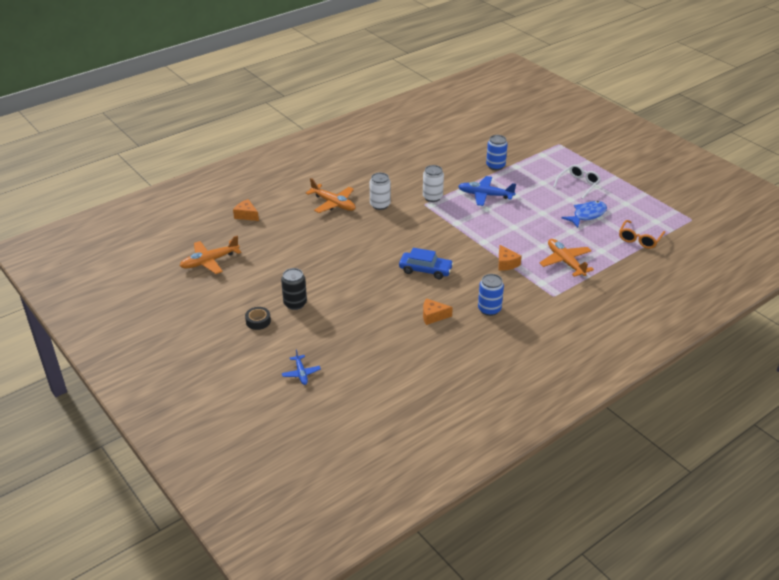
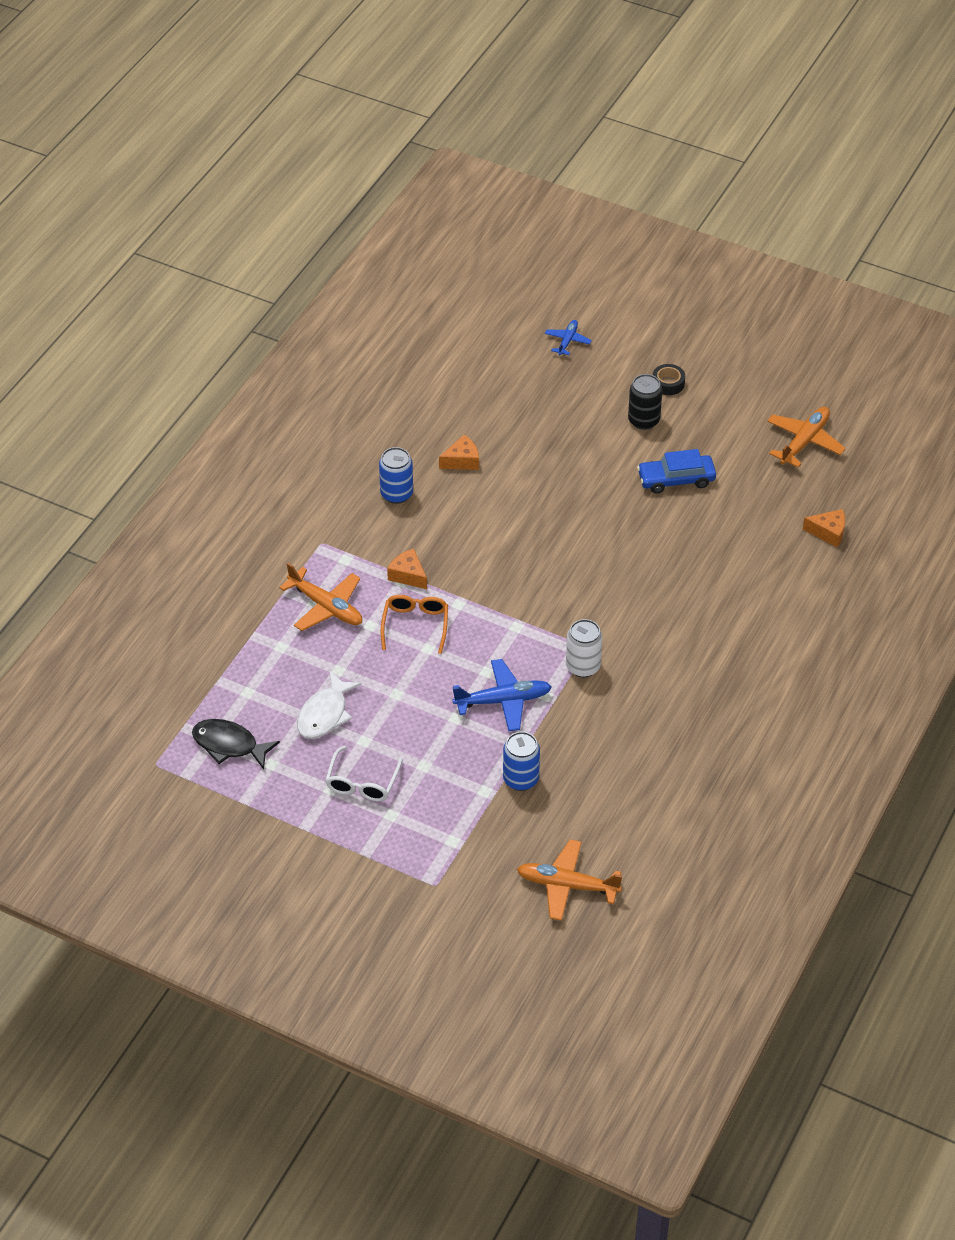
camera: 155 degrees right, 10 degrees up
blue plane [282,349,321,385] -> blue plane turned 60 degrees clockwise [545,320,592,355]
orange plane [306,178,356,213] -> orange plane moved to [517,840,622,921]
white can [370,172,391,210] -> none
blue car [399,248,454,279] -> blue car moved to [637,449,716,493]
blue fish [562,201,607,228] -> white fish [297,672,362,739]
orange glasses [619,220,665,249] -> orange glasses moved to [381,595,448,654]
none -> black fish [192,719,280,770]

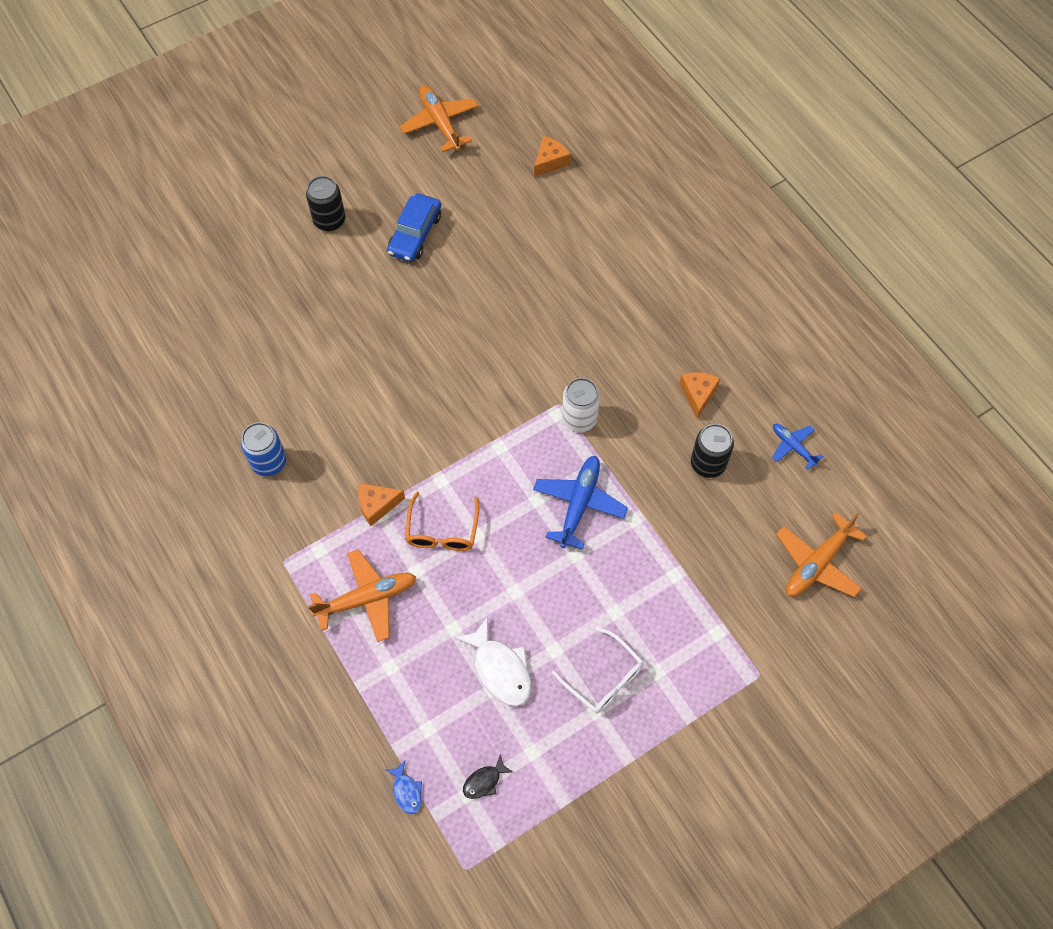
camera: 60 degrees left, 15 degrees up
black fish [192,719,280,770] -> black fish [463,755,513,799], size x0.53
orange glasses [381,595,448,654] -> orange glasses turned 120 degrees counterclockwise [405,492,479,551]
orange cheese [439,435,479,470] -> orange cheese moved to [679,372,720,419]
blue can [503,732,540,791] -> none
blue plane [545,320,592,355] -> blue plane moved to [772,424,823,470]
black tape [653,364,685,395] -> none
none -> blue fish [385,761,422,814]
none -> black can [691,424,734,478]

